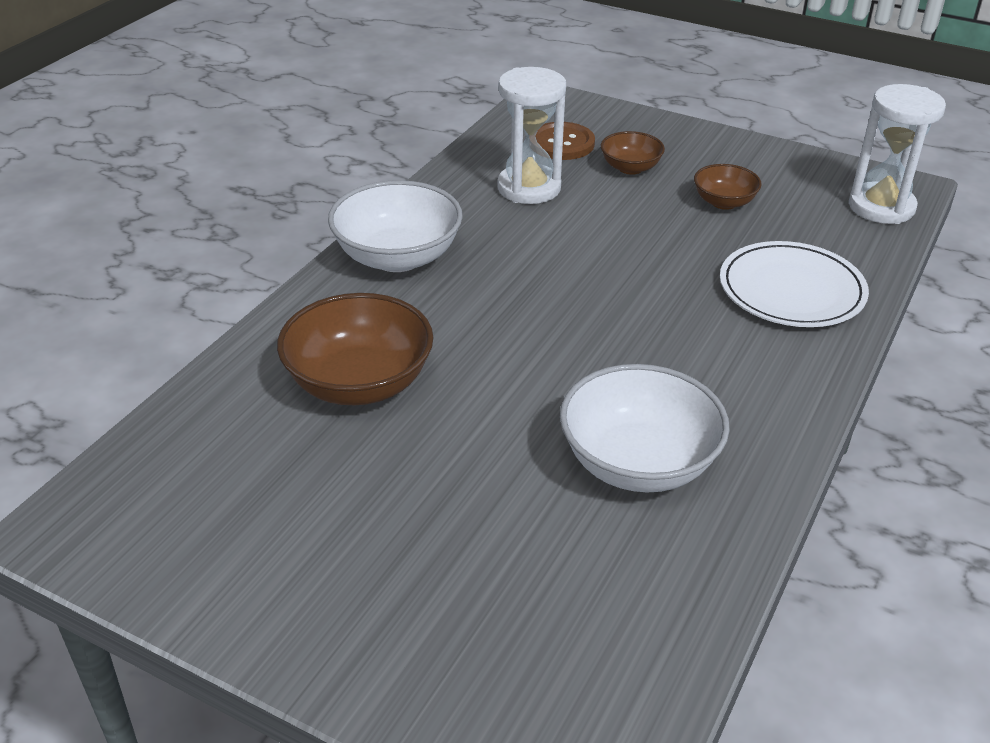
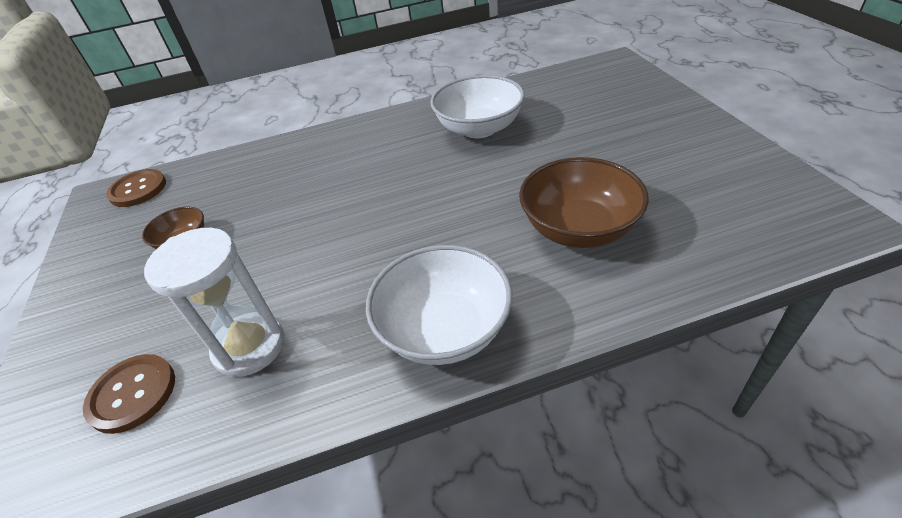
camera: 130 degrees left, 5 degrees up
brown bowl [601,131,665,175] -> none
white plate [720,241,869,327] -> none
white hourglass [849,84,946,224] -> brown button [106,169,166,207]

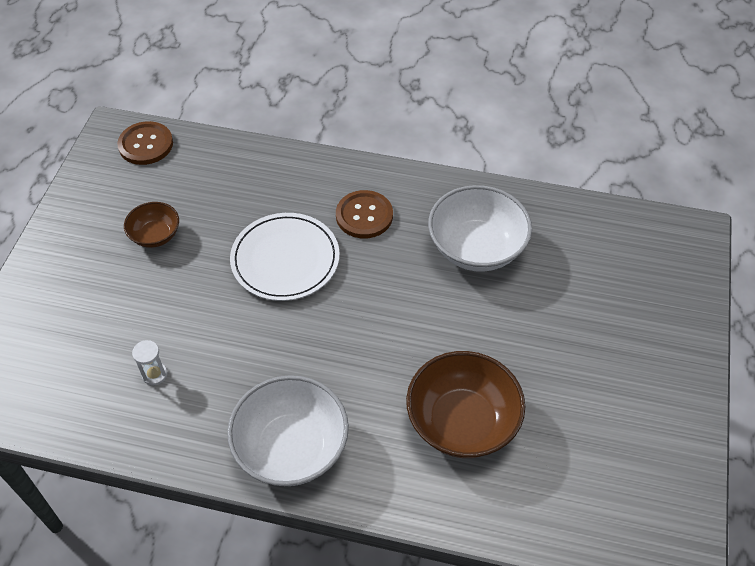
camera: 25 degrees right, 10 degrees up
brown button [83,354,175,434] -> brown button moved to [336,190,393,238]
white hourglass [144,228,285,377] -> white hourglass [132,340,167,386], size x0.43
none -> white plate [230,213,340,301]

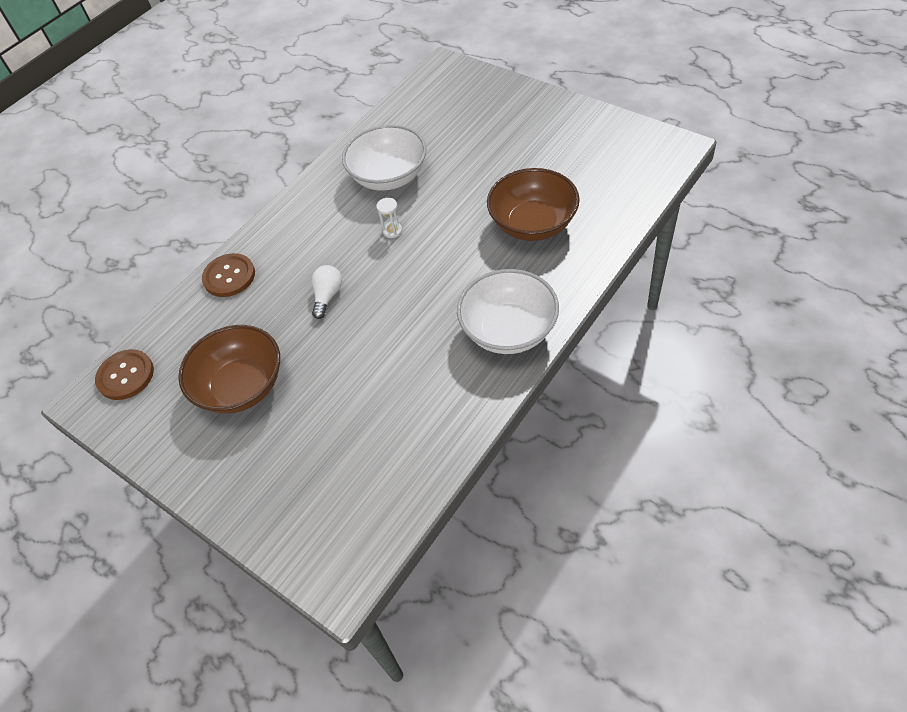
camera: 60 degrees left, 0 degrees up
brown bowl [124,202,179,248] -> brown bowl [178,325,280,414], size x1.84
white hourglass [132,340,167,386] -> white hourglass moved to [376,198,402,238]
white plate [230,213,340,301] -> white light bulb [312,265,342,319]
brown button [336,190,393,238] -> brown button moved to [202,253,255,297]

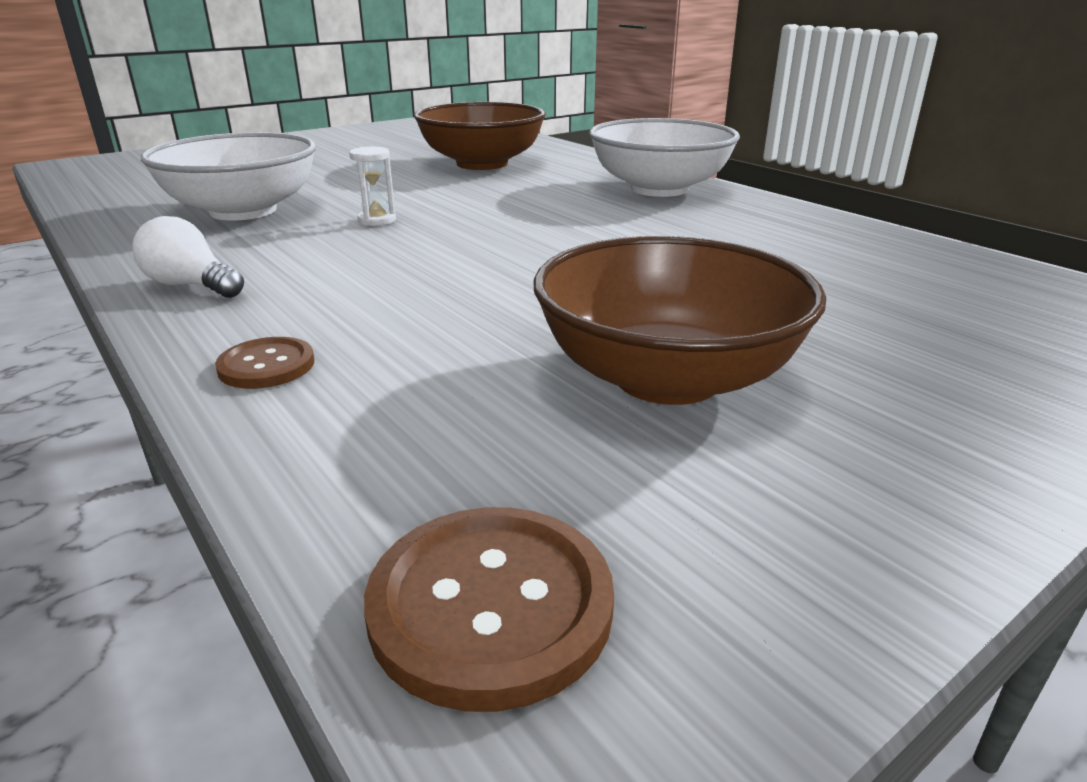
camera: 80 degrees left, 25 degrees down
brown button [202,253,255,297] -> brown button [215,337,314,389], size x0.61
white light bulb [312,265,342,319] -> white light bulb moved to [133,216,244,298]

